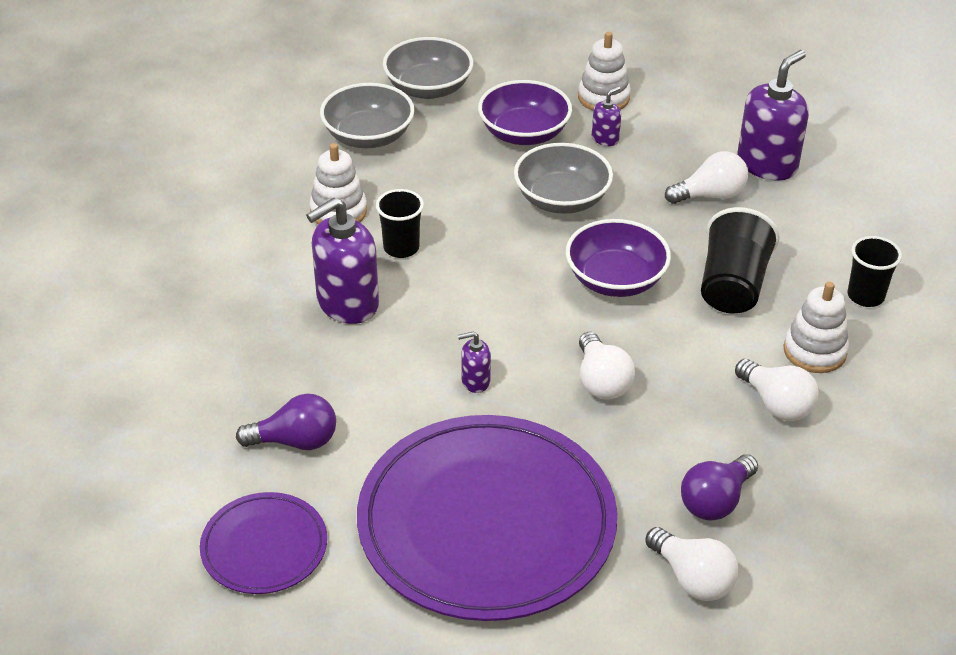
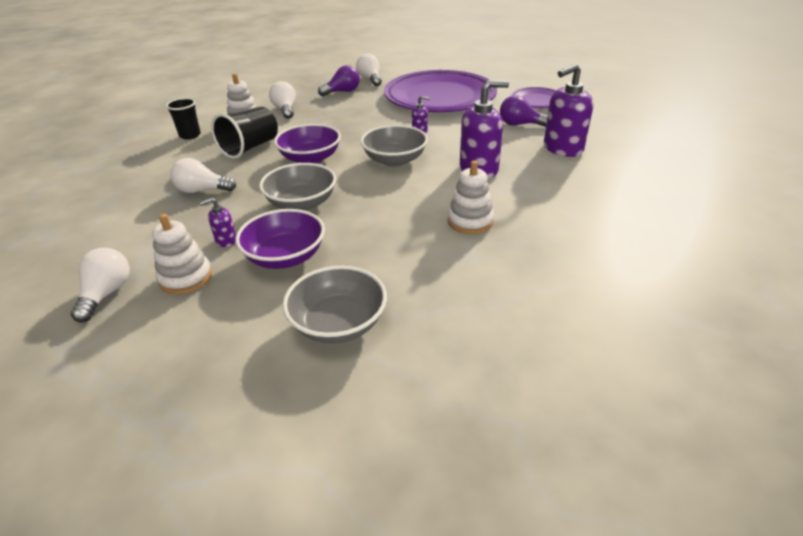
camera: 160 degrees left, 5 degrees down
grey bowl [320,83,415,148] -> grey bowl moved to [360,125,428,167]
black cup [376,189,424,258] -> none
white light bulb [579,332,635,400] -> white light bulb moved to [71,248,130,323]
purple soap dispenser [737,50,809,180] -> purple soap dispenser moved to [544,64,593,157]

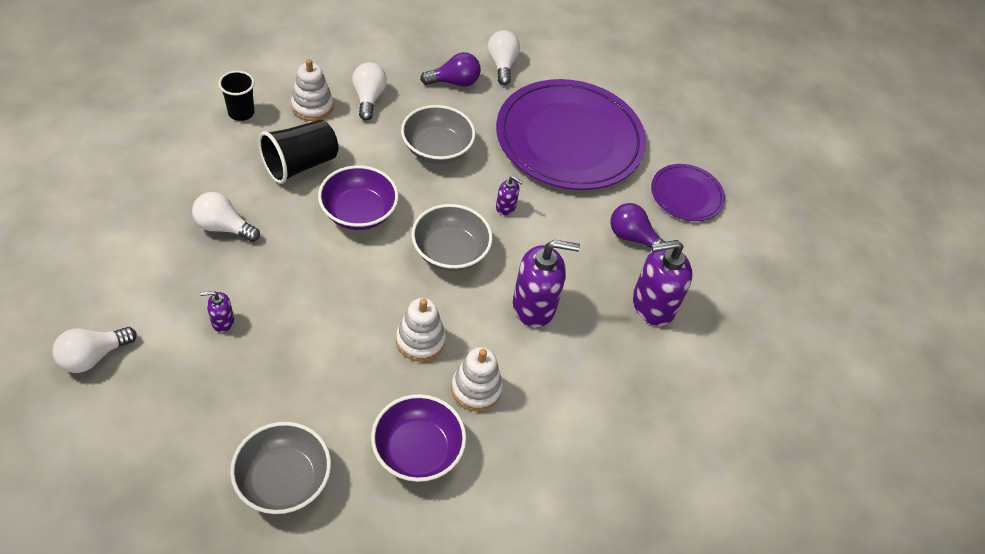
camera: 10 degrees right, 15 degrees up
white light bulb [71,248,130,323] -> white light bulb turned 150 degrees counterclockwise [52,327,137,373]
white stacking toy [152,214,212,295] -> white stacking toy moved to [396,298,446,362]
purple bowl [236,209,325,269] -> purple bowl moved to [371,394,466,482]
grey bowl [259,163,336,211] -> grey bowl moved to [401,105,475,164]

